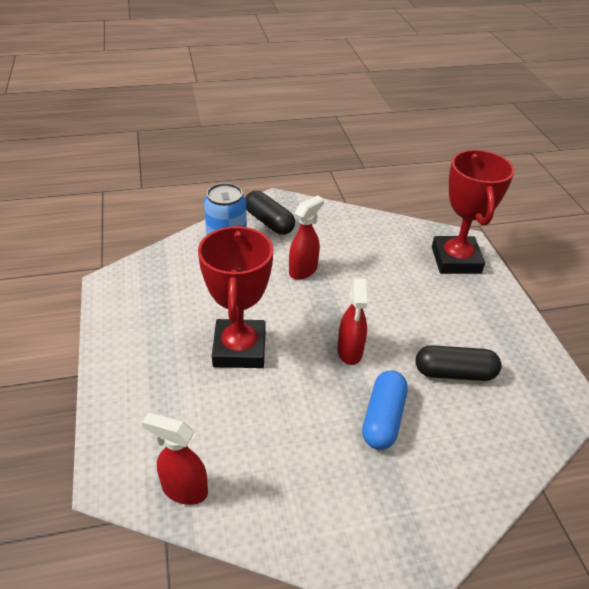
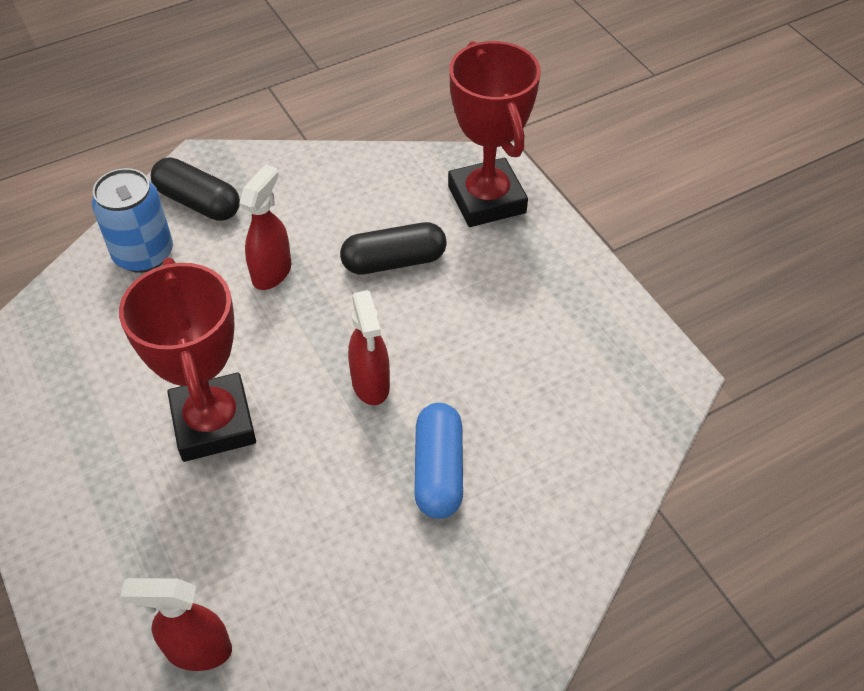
camera: 15 degrees left, 10 degrees up
black capsule [416,345,502,381] -> black capsule moved to [340,222,447,274]

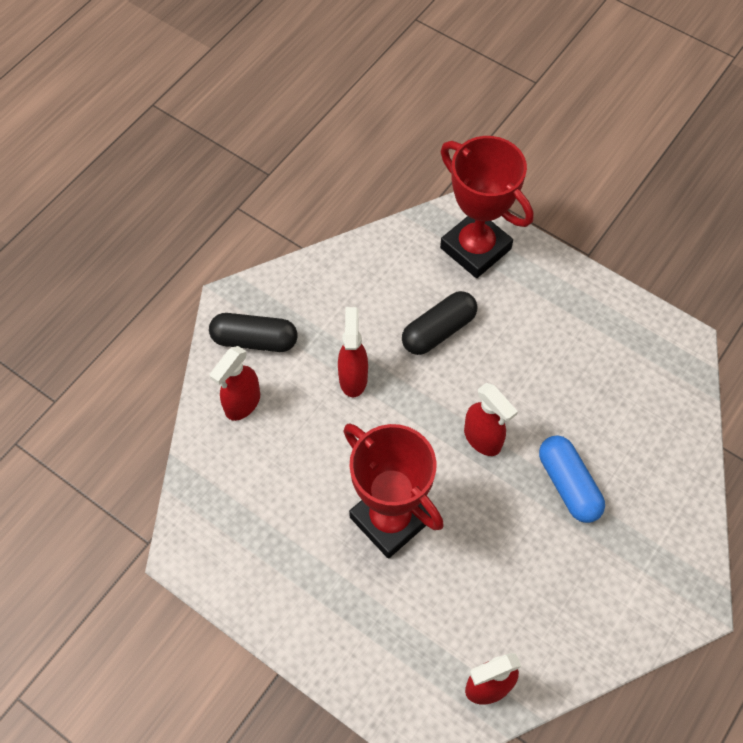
camera: 25 degrees left, 10 degrees up
blue can [92,168,173,273] -> red spray bottle [209,346,260,421]

